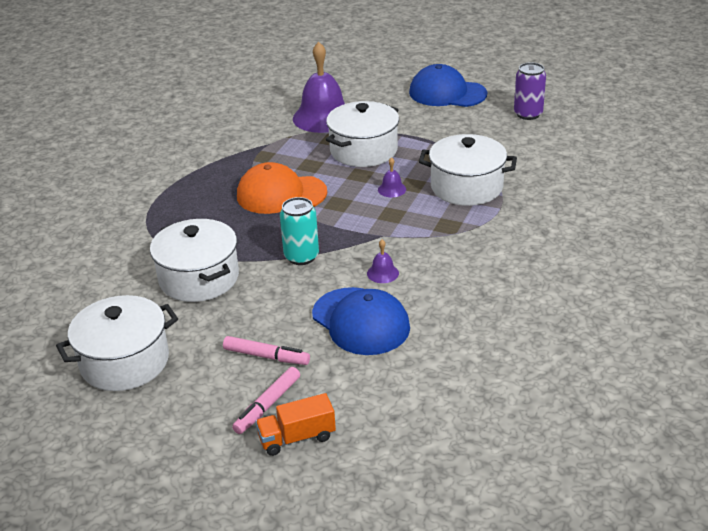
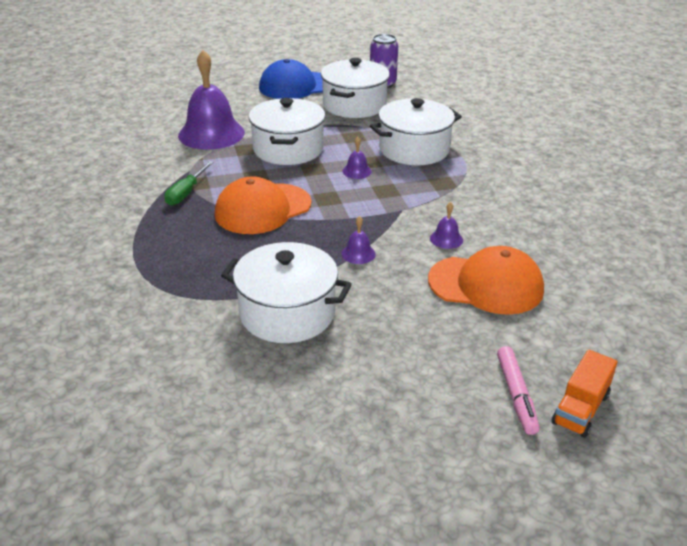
camera: 40 degrees left, 0 degrees up
white pot [56,295,178,391] -> white pot moved to [321,58,390,118]
pink marker [223,336,310,365] -> none
turquoise can [280,197,319,265] -> purple bell [341,216,376,264]
blue cap [312,287,410,355] -> orange cap [428,246,544,315]
none -> green screwdriver [164,161,214,206]

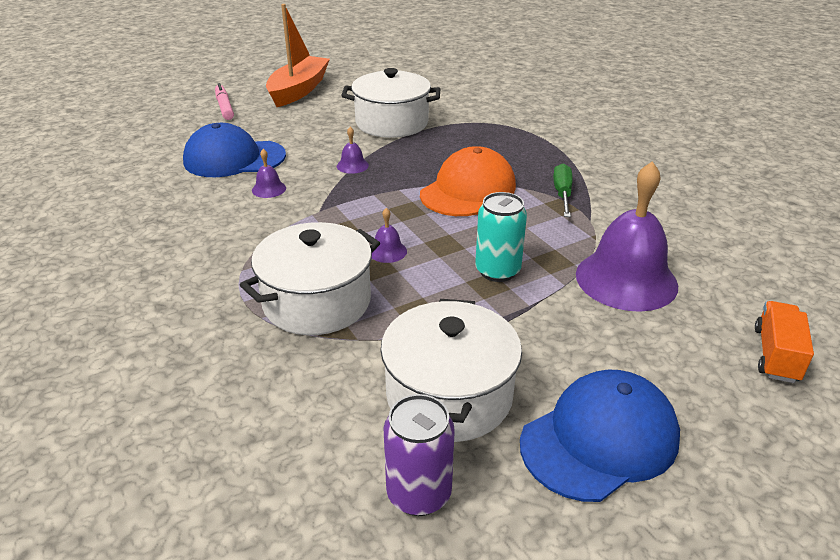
camera: 165 degrees right, 0 degrees up
white pot [249,98,325,165] -> turquoise can [475,192,527,282]
orange cap [428,246,544,315] -> blue cap [183,123,286,177]
orange truck [551,350,617,438] -> orange truck moved to [755,301,814,383]
none -> orange boat [266,4,330,107]

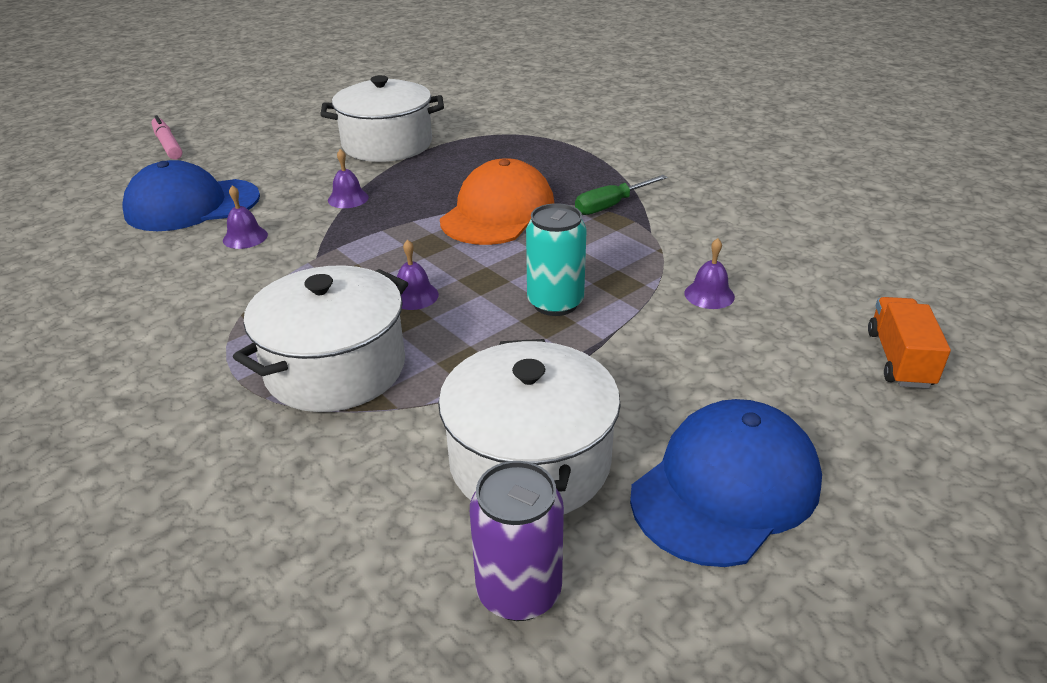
camera: 10 degrees left, 0 degrees up
orange boat [266,4,330,107] -> none
green screwdriver [553,163,573,217] -> green screwdriver turned 120 degrees counterclockwise [575,175,668,215]
purple bell [576,161,678,312] -> purple bell [684,238,735,309], size x0.41

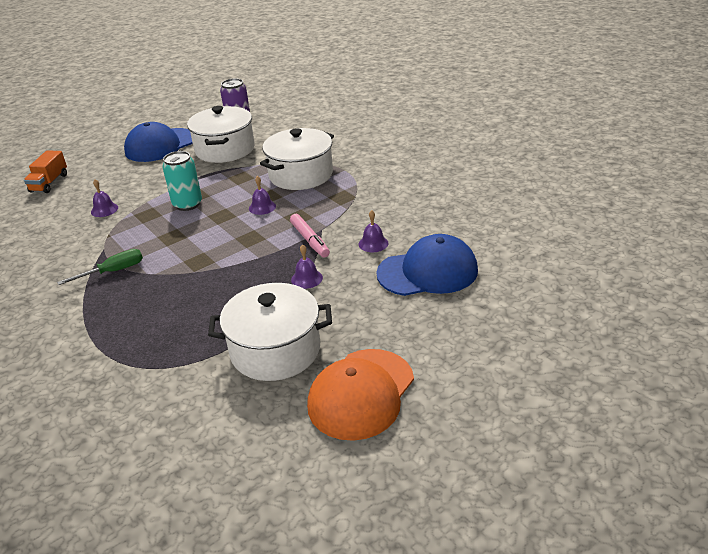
camera: 175 degrees left, 0 degrees up
pink marker [151,115,182,160] -> pink marker moved to [290,214,330,258]
orange cap [440,158,555,245] -> orange cap moved to [307,349,414,441]

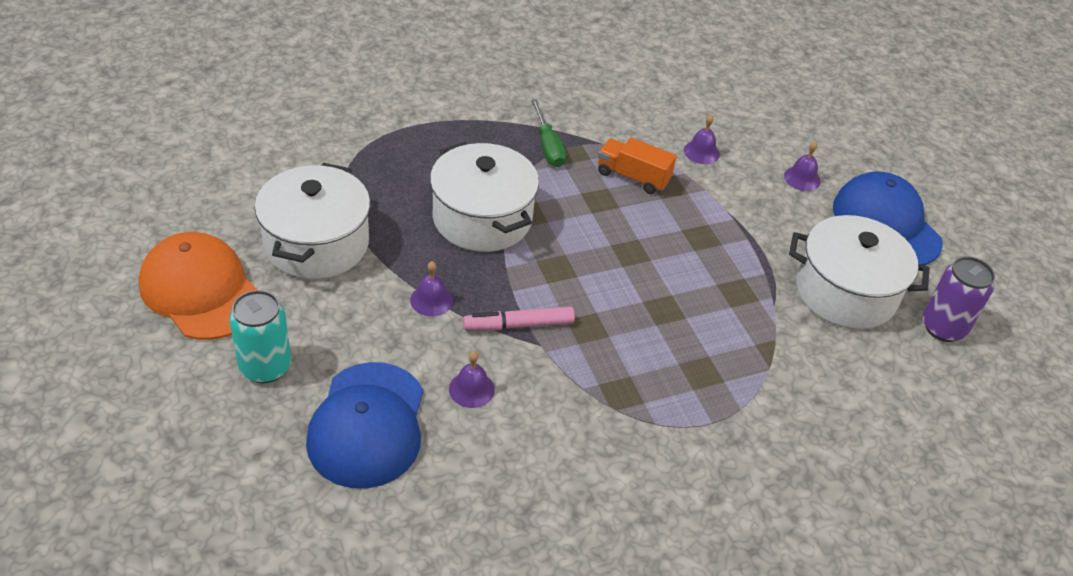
camera: 100 degrees right, 10 degrees up
orange truck [24,150,67,193] -> orange truck moved to [598,138,676,194]
turquoise can [162,151,202,211] -> turquoise can moved to [229,290,291,383]
purple bell [249,176,276,215] -> purple bell moved to [784,141,821,191]
white pot [260,128,334,190] -> white pot moved to [430,142,539,252]

